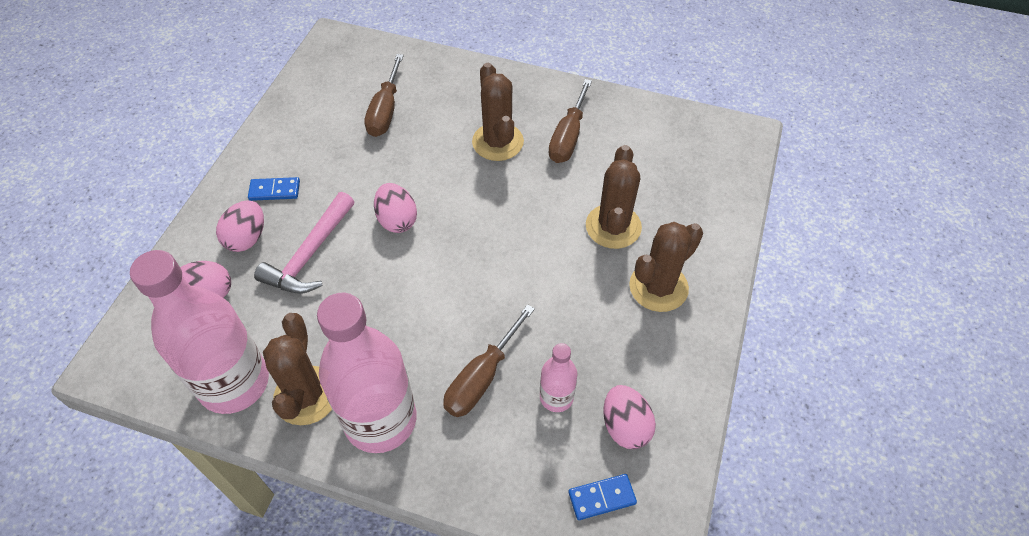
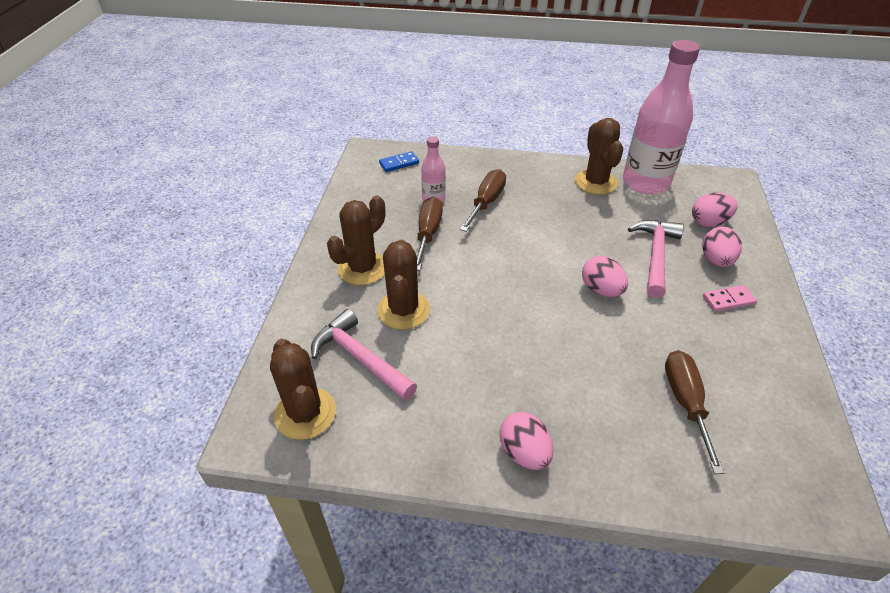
camera: 170 degrees right, 10 degrees down
blue domino [248,177,300,201] -> pink domino [703,285,757,312]
pink bottle [317,293,416,453] -> none
brown cactus [472,63,524,161] -> brown cactus moved to [270,339,336,440]
brown screwdriver [548,79,592,163] -> brown screwdriver moved to [417,197,443,271]
pink egg [604,385,656,449] -> pink egg moved to [500,412,553,470]
none -> pink hammer [311,309,417,401]

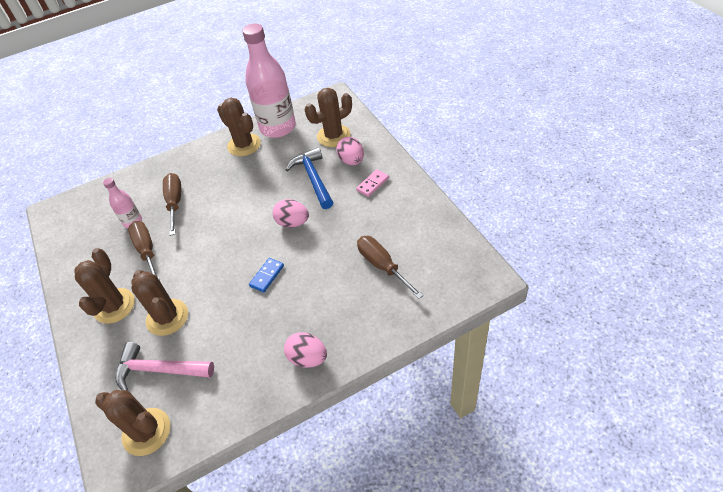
camera: 30 degrees left, 5 degrees up
blue domino [379,151,419,172] -> blue domino moved to [249,258,284,293]
pink hammer [628,220,684,298] -> blue hammer [285,147,334,209]
pink egg [692,192,738,227] -> brown cactus [305,88,352,147]

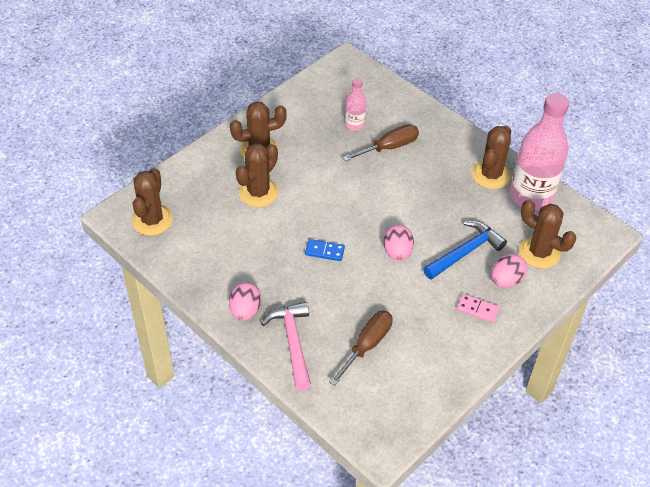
camera: 65 degrees right, 0 degrees up
pink hammer [116,342,214,391] -> pink hammer moved to [261,302,311,390]
brown screwdriver [128,221,160,280] -> none

